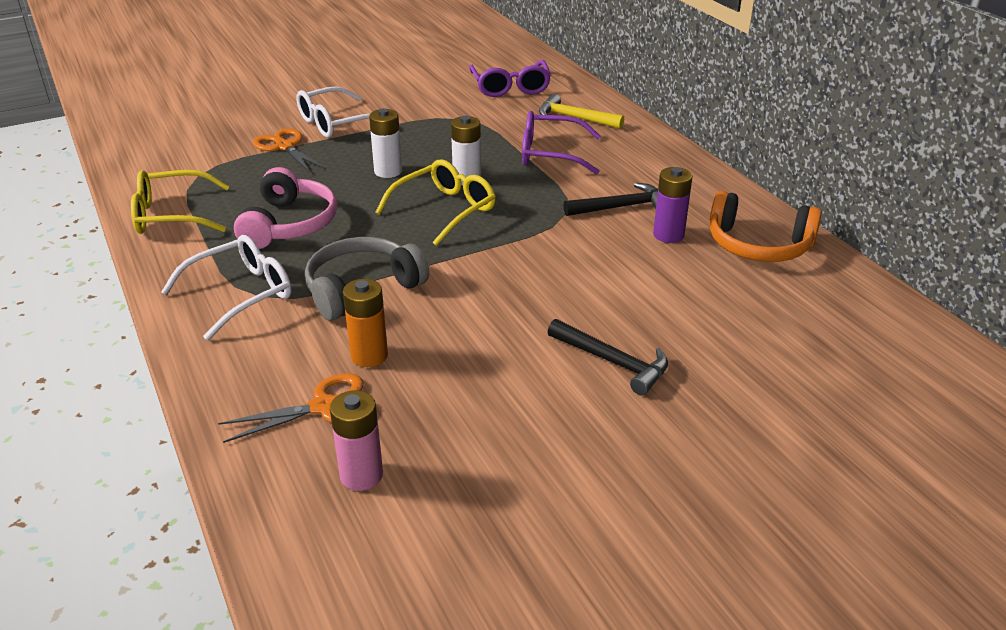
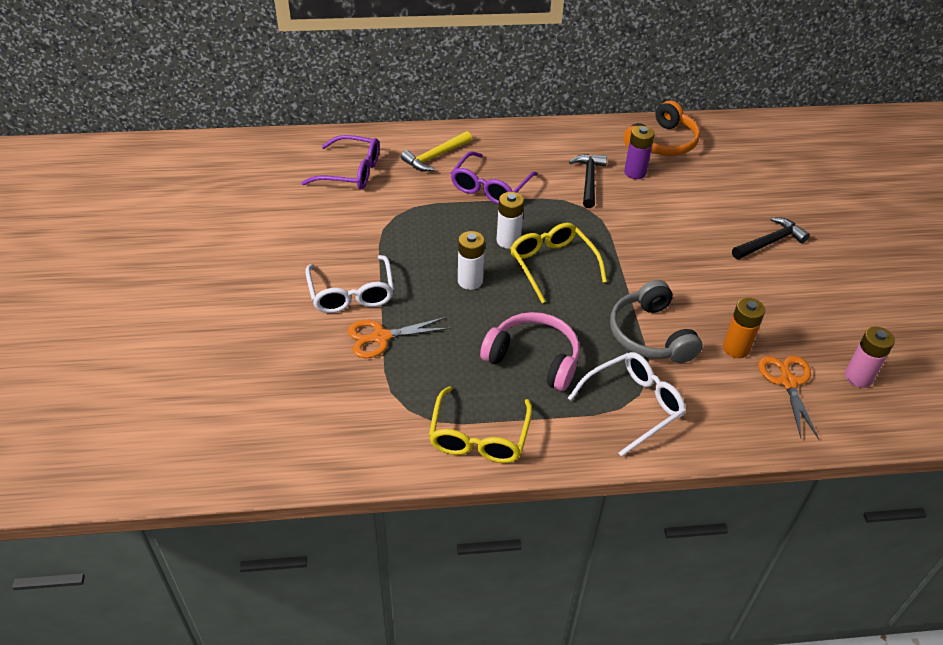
camera: 70 degrees left, 10 degrees up
white glasses [161,235,292,340] -> white glasses turned 75 degrees clockwise [568,352,686,457]

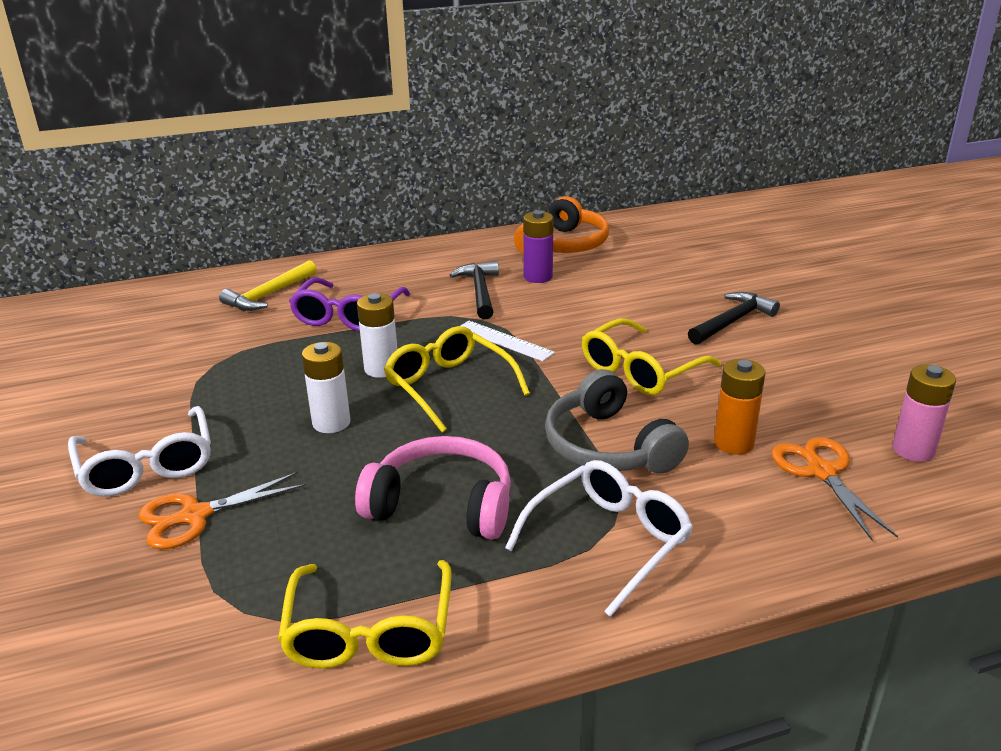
camera: 10 degrees left, 15 degrees down
purple glasses [301,135,380,189] -> none
none -> white ruler [460,321,555,361]
none -> yellow glasses [582,318,721,395]

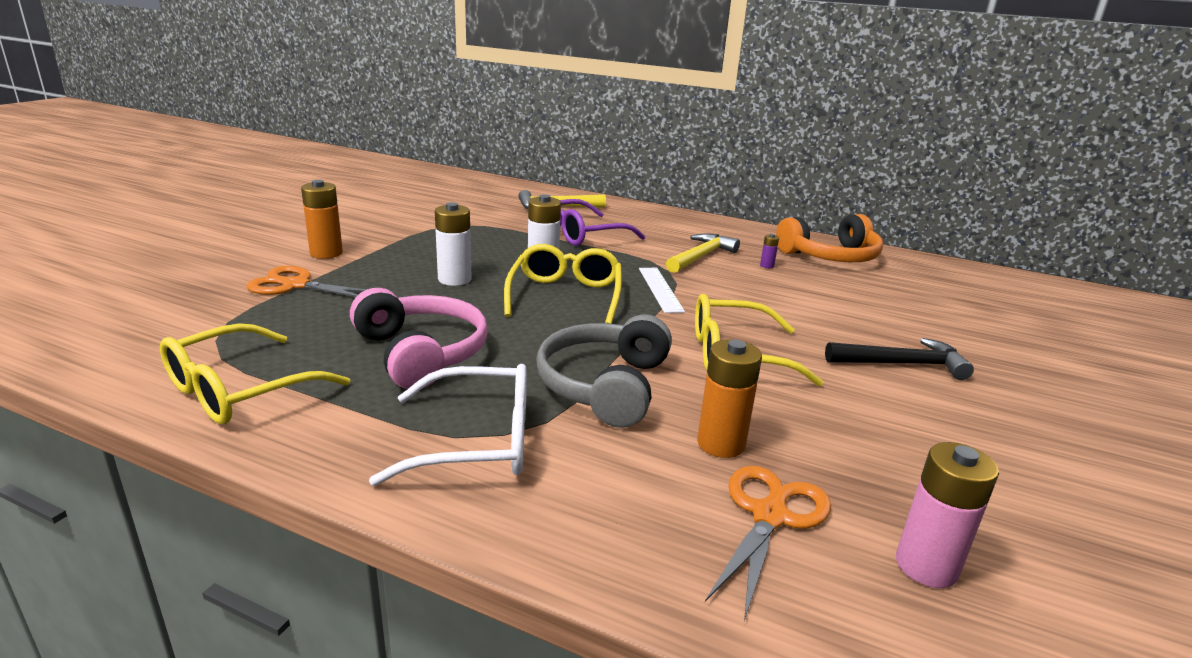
camera: 40 degrees right, 5 degrees down
white glasses [68,406,211,497] -> orange battery [301,180,343,259]
black hammer [450,261,499,320] -> yellow hammer [666,233,740,273]
purple battery [523,210,553,283] -> purple battery [760,234,779,268], size x0.47

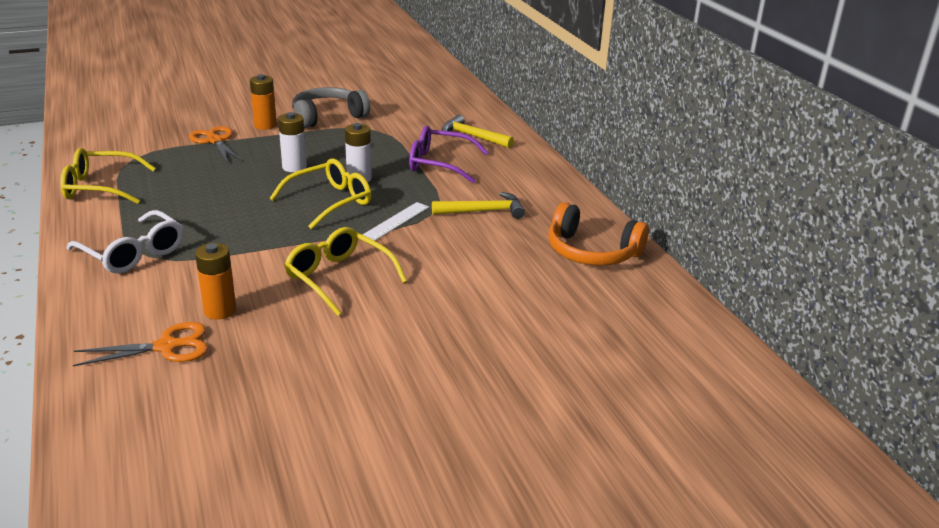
camera: 45 degrees right, 5 degrees up
pink headphones [350,288,488,389] -> none
grey headphones [536,314,672,428] -> grey headphones moved to [292,87,370,128]
purple battery [760,234,779,268] -> none
black hammer [825,338,974,380] -> none
pink battery [896,442,999,588] -> none

